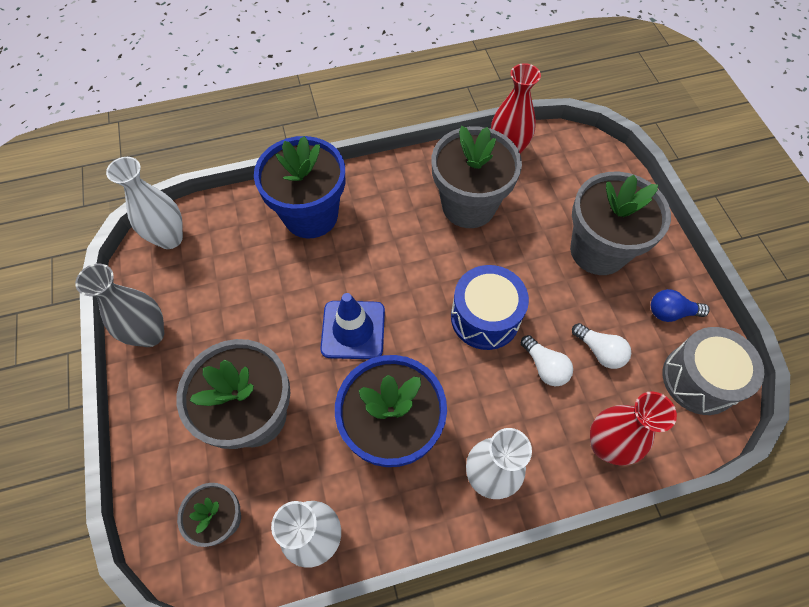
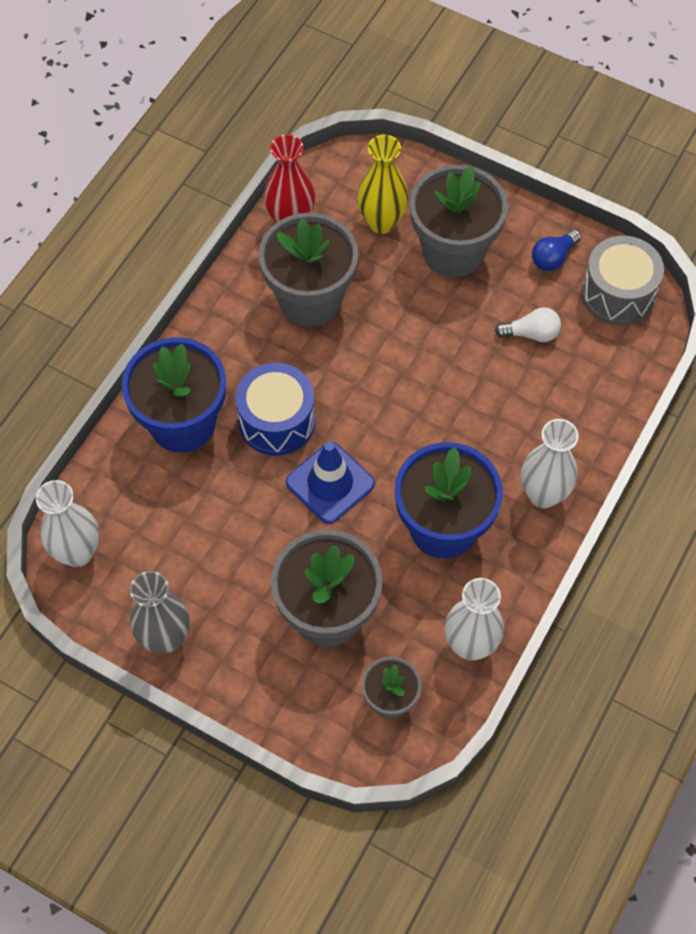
camera: 45 degrees left, 0 degrees up
blue drum [451,265,529,350] -> blue drum moved to [235,363,315,456]
white light bulb [521,335,573,386] -> none
red vase [590,391,677,466] -> none
none -> yellow vase [357,135,408,234]

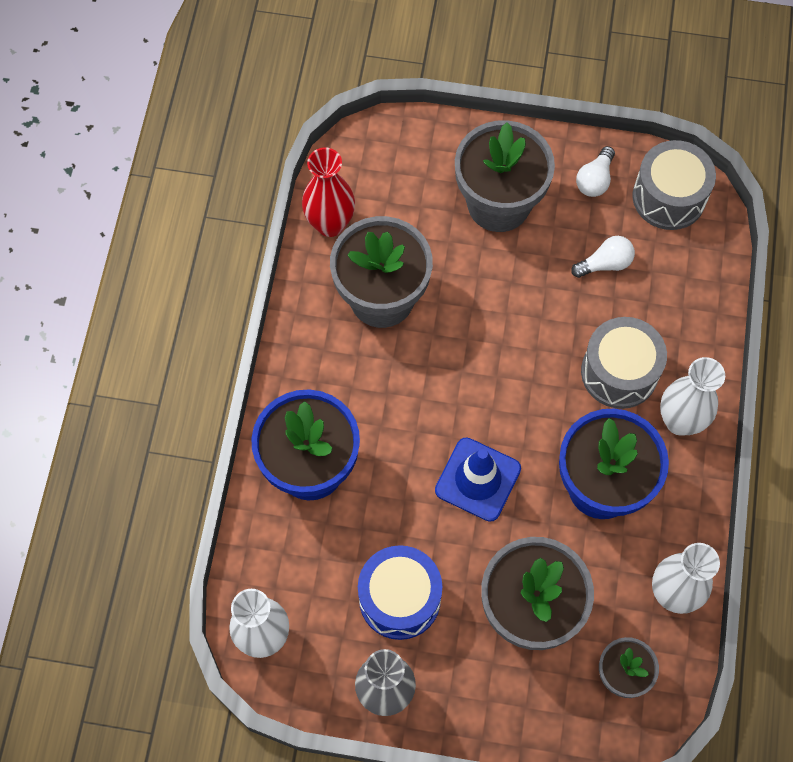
camera: 20 degrees left, 5 degrees up
blue drum [235,363,315,456] -> blue drum moved to [358,545,442,640]
yellow vase [357,135,408,234] -> none
blue light bulb [532,230,581,271] -> white light bulb [576,146,615,197]
none -> grey drum [581,317,667,409]

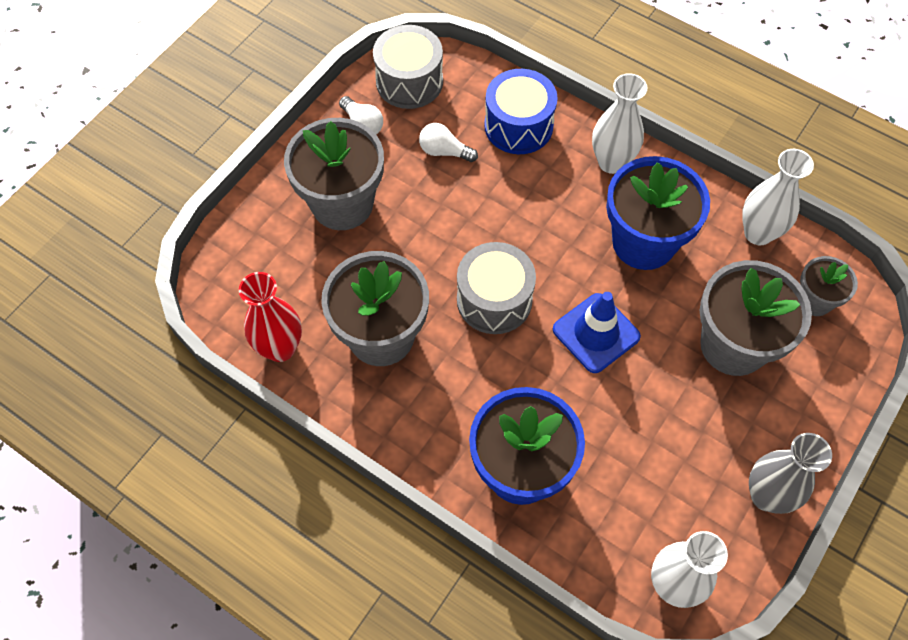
camera: 65 degrees left, 5 degrees down
blue drum [358,545,442,640] -> blue drum moved to [484,69,558,154]
white light bulb [571,236,635,278] -> white light bulb turned 75 degrees counterclockwise [419,123,478,162]
grey drum [581,317,667,409] -> grey drum moved to [457,242,536,334]

